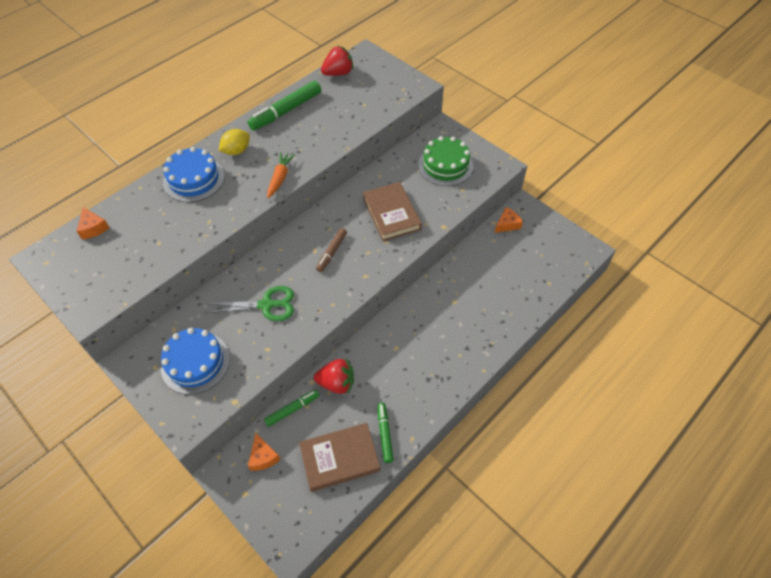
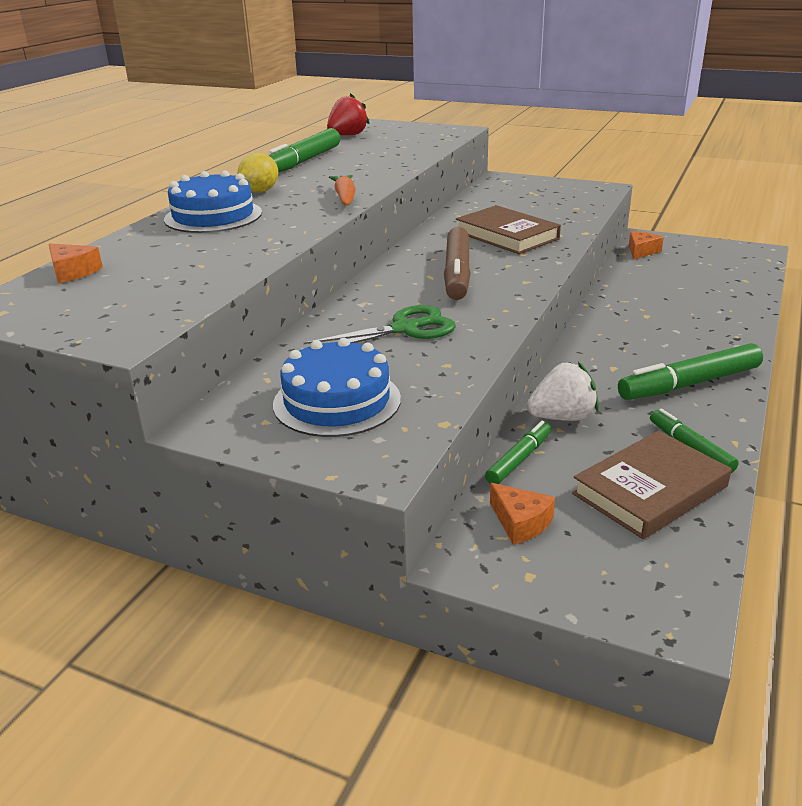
camera: 20 degrees left, 25 degrees down
red strawberry [314,359,354,394] -> white strawberry [527,362,599,421]
brown marker [316,228,347,272] -> brown marker [444,227,471,300], size x1.72
green cake [418,136,473,186] -> none
none -> green marker [618,343,763,400]

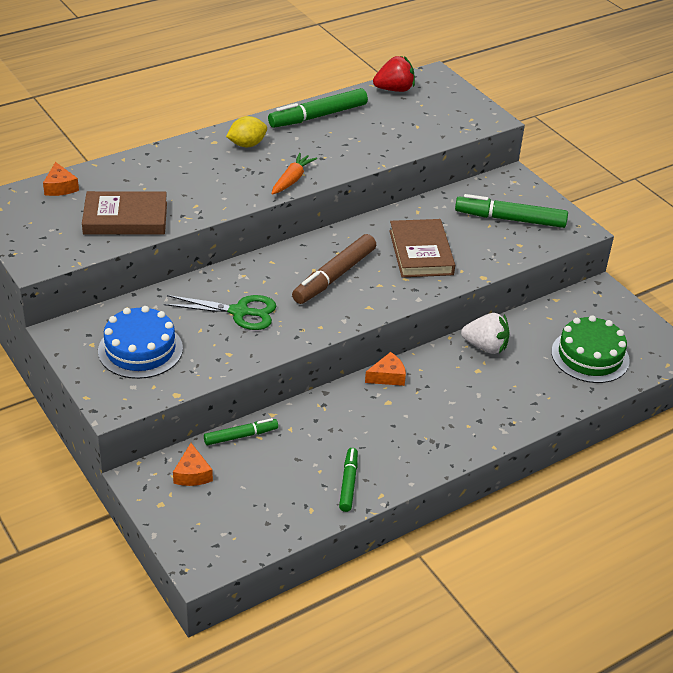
camera: 30 degrees right, 10 degrees up
blue cake [164,170,262,233] -> none
white strawberry [527,362,599,421] -> white strawberry moved to [461,313,510,354]
brown book [572,431,731,539] -> brown book moved to [82,191,167,234]
green marker [618,343,763,400] -> green marker moved to [455,194,568,228]
orange cheese [629,231,664,259] -> orange cheese moved to [365,352,406,386]
none -> green cake [551,315,630,383]

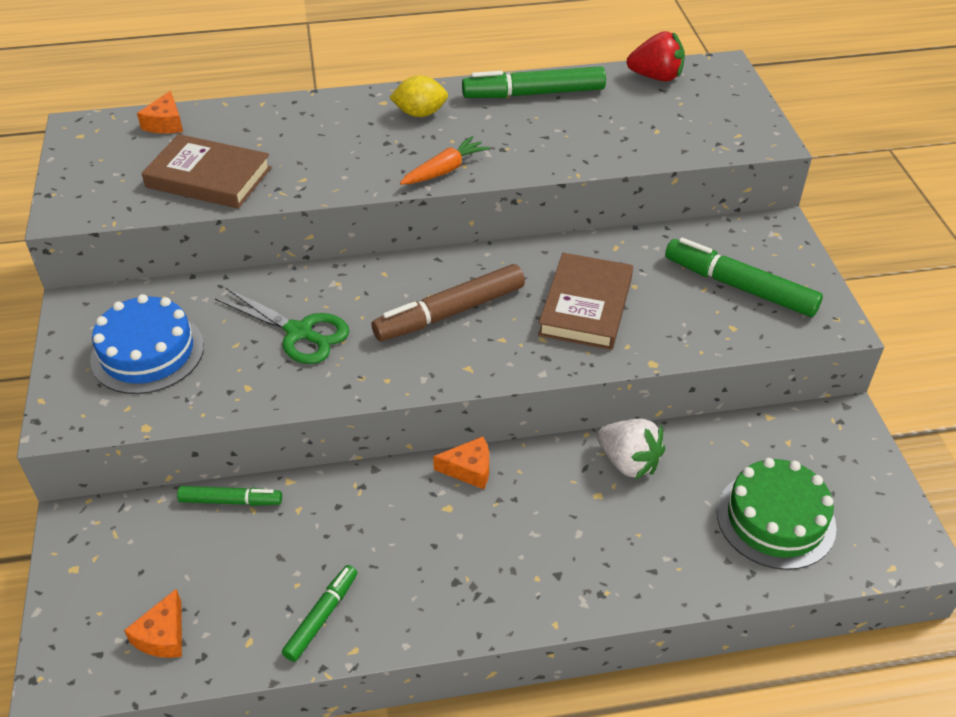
camera: 25 degrees right, 5 degrees up
orange cheese [173,443,213,486] -> orange cheese moved to [124,589,182,658]

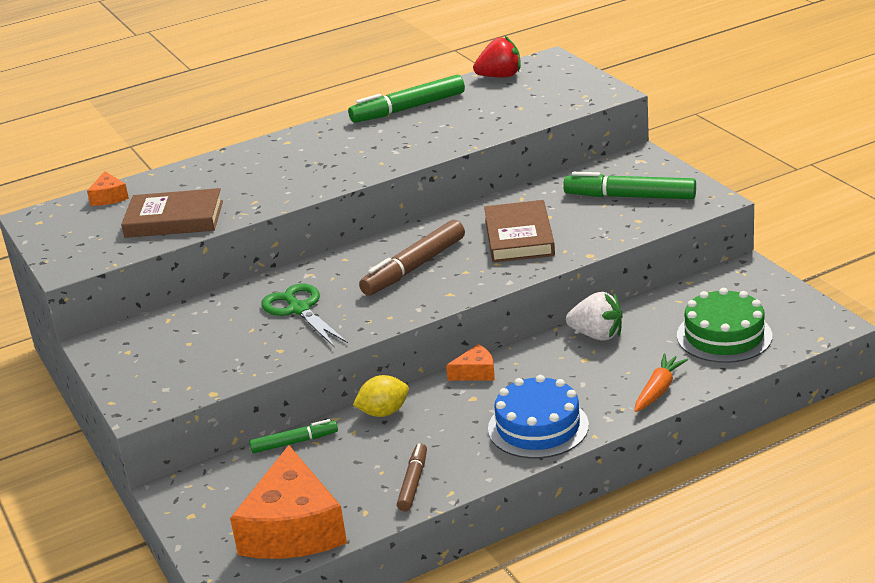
camera: 15 degrees left, 15 degrees down
blue cake [90,294,204,394] -> blue cake moved to [488,375,589,458]
orange cheese [124,589,182,658] -> orange cheese [230,445,347,559], size x2.26
green scissors [215,287,349,364] -> green scissors turned 135 degrees counterclockwise [261,283,348,347]
green marker [282,565,358,662] -> brown marker [397,443,427,512]
yellow lemon [389,75,448,117] -> yellow lemon moved to [353,375,409,417]
orange carrot [400,136,490,185] -> orange carrot moved to [635,354,688,412]

